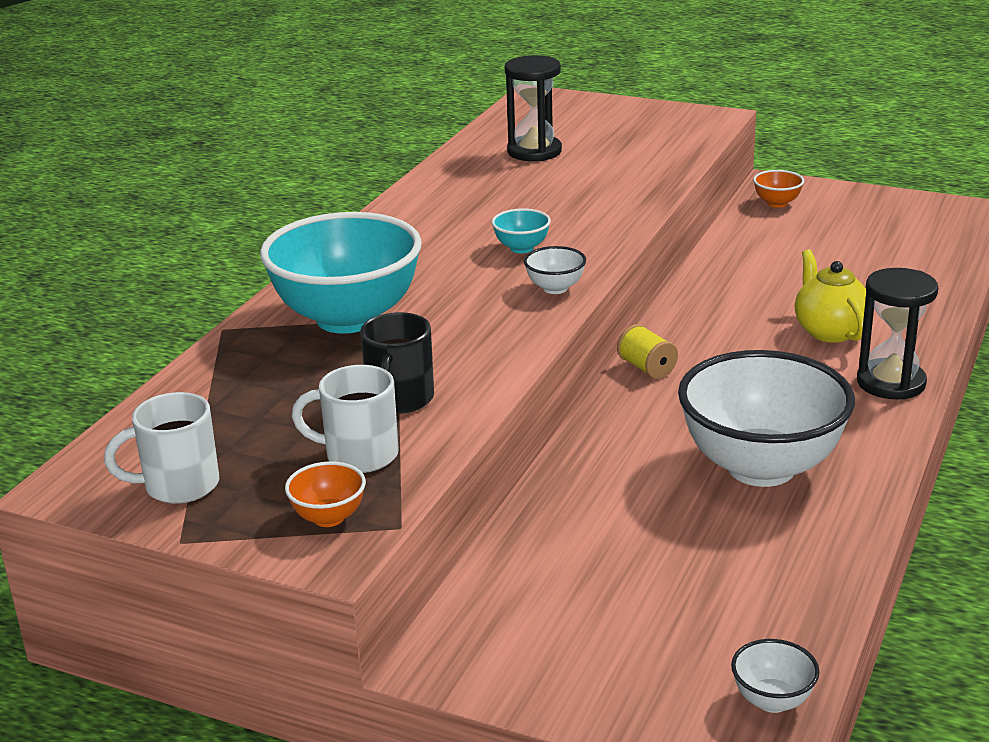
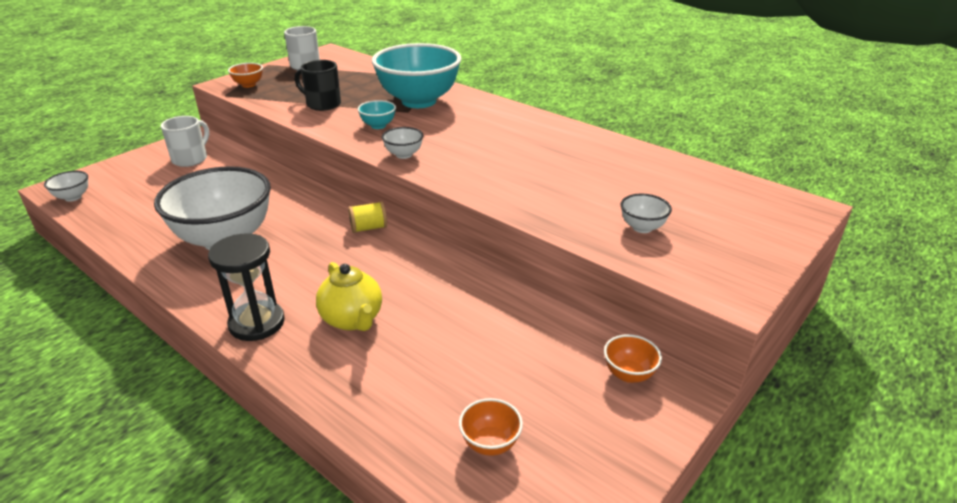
camera: 105 degrees right, 5 degrees up
white mug [292,365,399,473] -> white mug moved to [161,116,209,167]
turquoise bowl [492,208,551,253] -> turquoise bowl moved to [358,100,396,129]
black hourglass [505,55,562,161] -> none
yellow teapot [795,249,866,343] -> yellow teapot turned 60 degrees clockwise [316,262,382,331]
none -> orange bowl [459,398,523,456]
none -> white bowl [621,194,672,233]

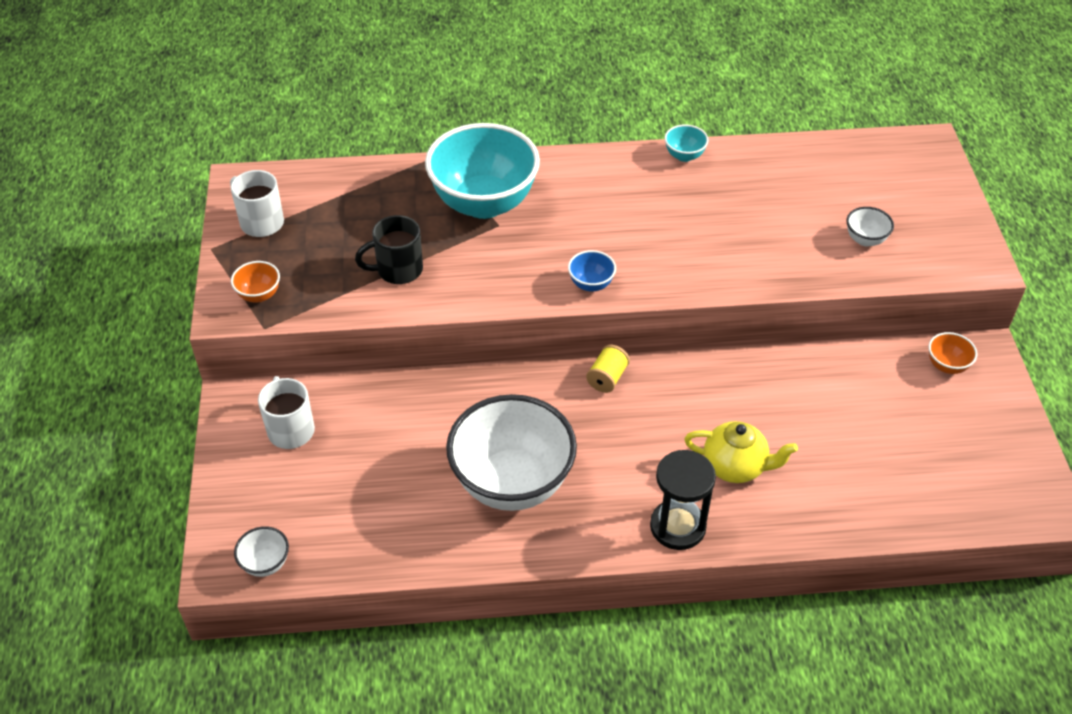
camera: 45 degrees left, 15 degrees up
turquoise bowl [358,100,396,129] -> turquoise bowl moved to [664,124,709,162]
white bowl [382,127,424,159] -> blue bowl [568,250,616,291]
orange bowl [459,398,523,456] -> none

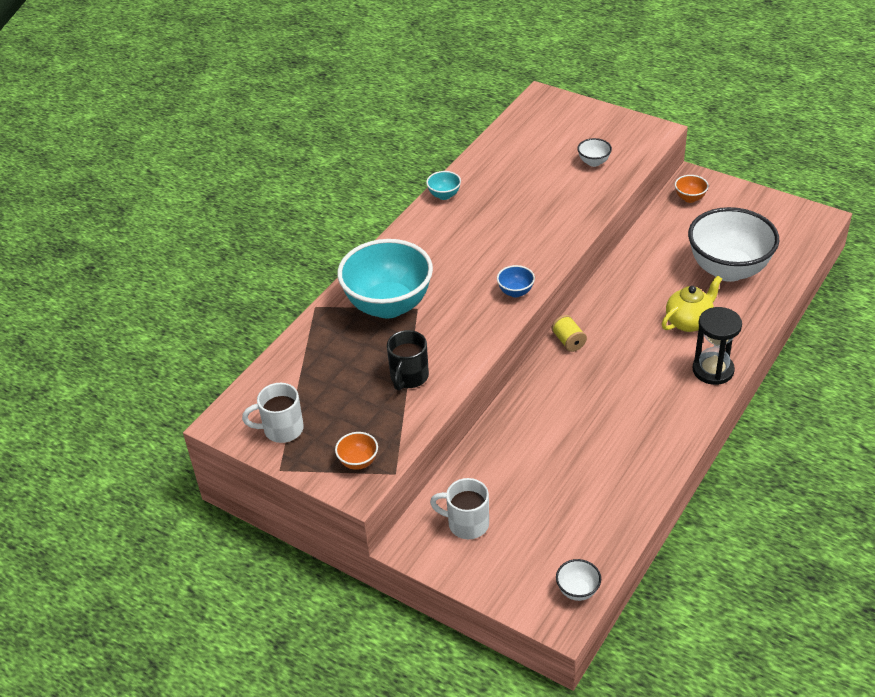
camera: 50 degrees left, 5 degrees down
white bowl [446,394,577,511] -> white bowl moved to [688,207,779,282]

